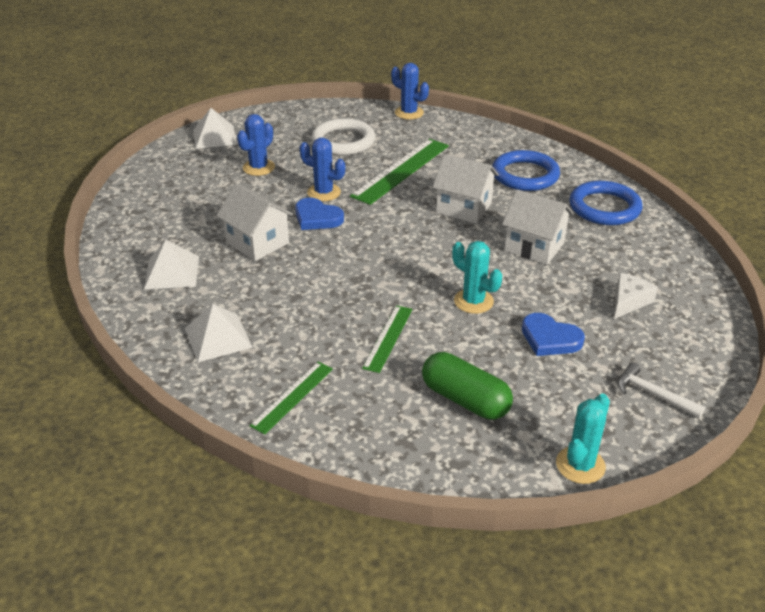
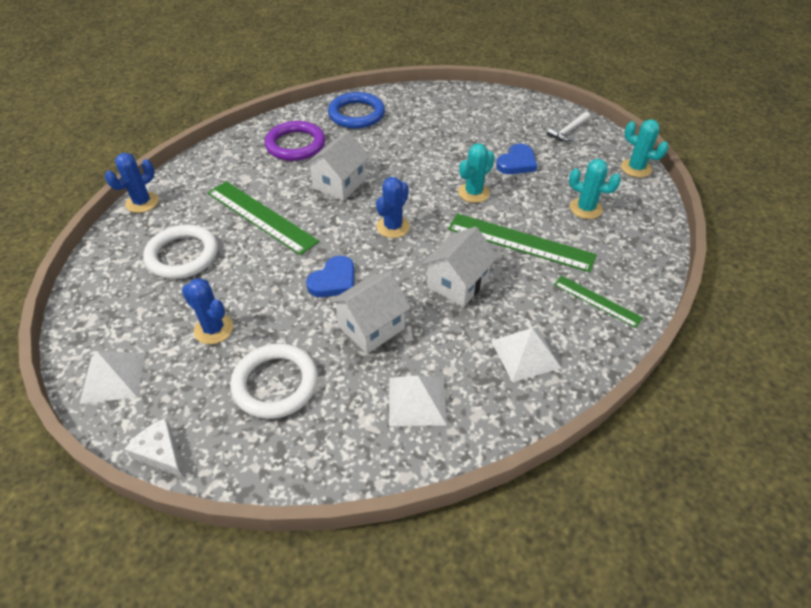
camera: 85 degrees left, 10 degrees up
blue cactus [299,138,345,201] -> blue cactus moved to [376,177,410,238]
green ruler [362,305,412,373] -> green ruler [448,213,597,272], size x1.77
green capsule [422,352,513,420] -> turquoise cactus [569,159,621,219]
blue ring [492,150,560,191] -> purple ring [265,121,325,161]
white house [502,189,574,265] -> white house moved to [422,226,498,307]
white cheese [614,273,658,319] -> white cheese moved to [124,418,184,478]
none -> white ring [230,343,318,419]

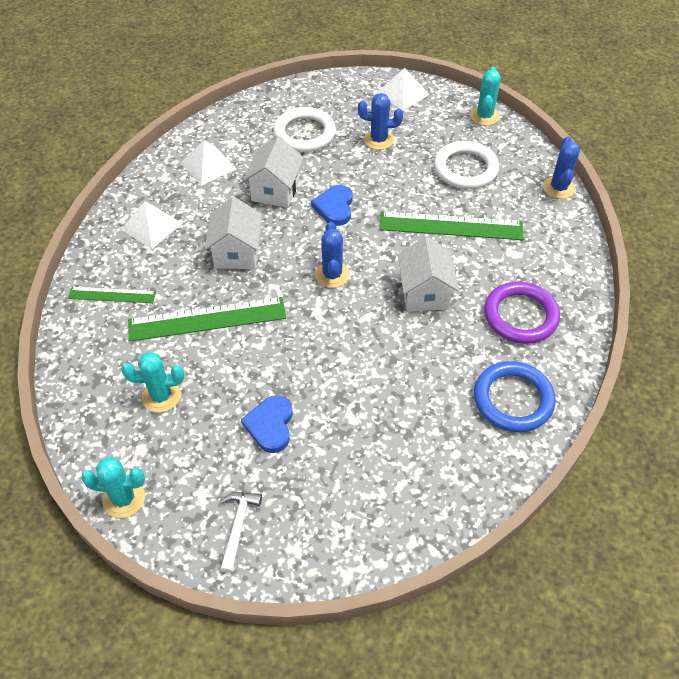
camera: 145 degrees right, 5 degrees up
white cheese [124,418,184,478] -> none
turquoise cactus [458,143,495,203] -> turquoise cactus moved to [470,67,501,126]

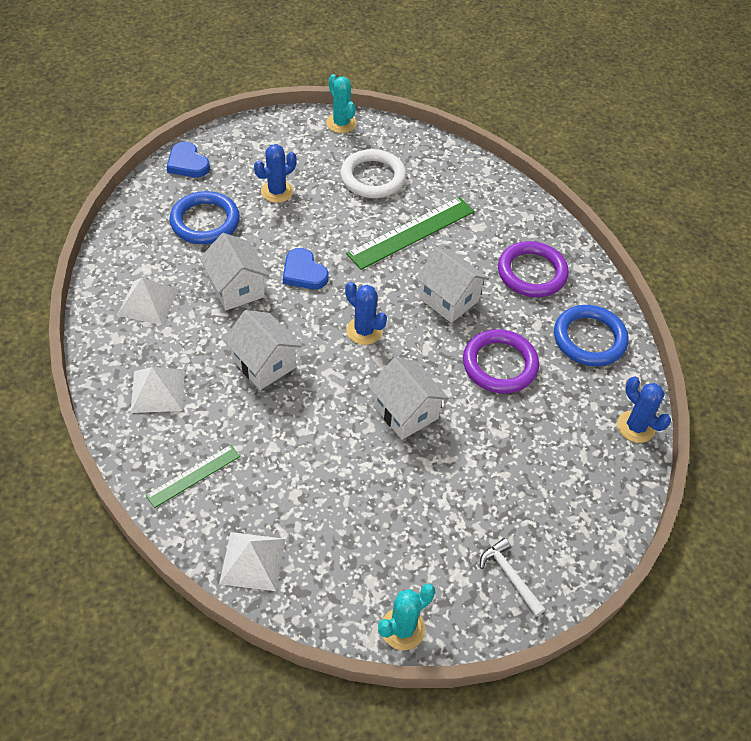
camera: 45 degrees left, 0 degrees up
turquoise cactus [121,352,184,413] -> none
green ruler [128,297,286,342] -> none
blue heart [241,395,293,453] -> blue heart moved to [166,142,210,178]
white ring [273,107,336,152] -> blue ring [169,191,240,244]
white pyramid [376,68,430,111] -> white pyramid moved to [219,532,286,591]
blue cactus [543,137,580,199] -> blue cactus moved to [617,377,671,443]
none -> white house [369,358,449,440]
none -> purple ring [463,329,539,394]

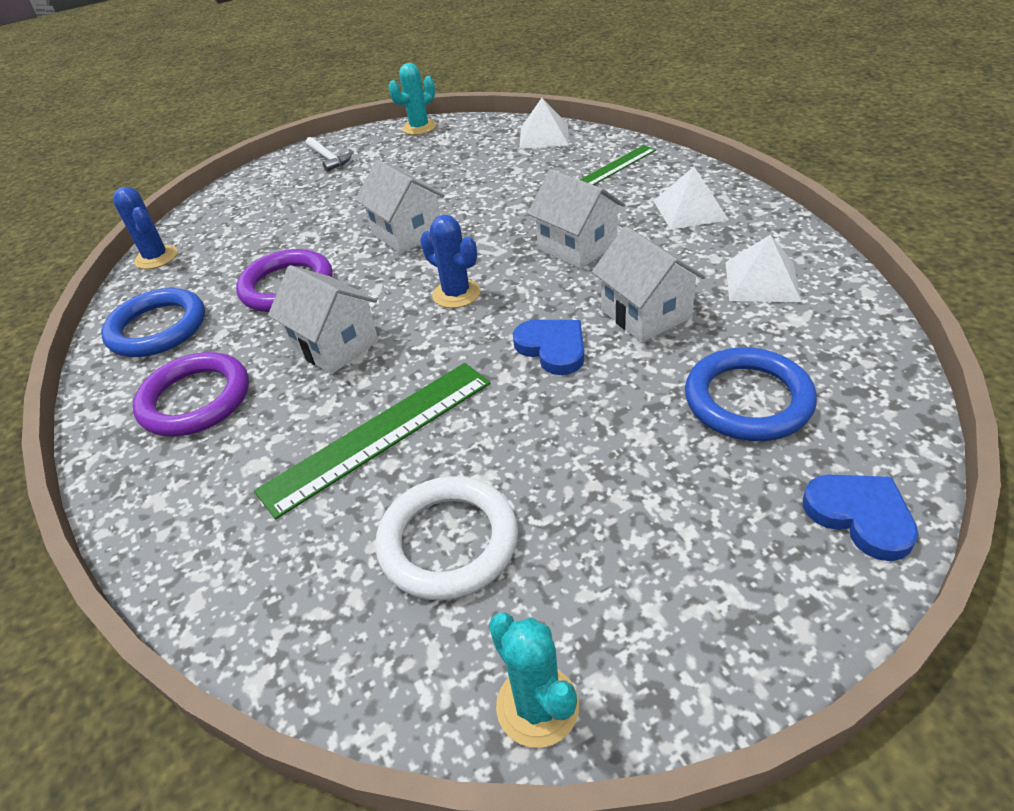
camera: 175 degrees left, 10 degrees down
blue cactus [254,144,297,203] -> none

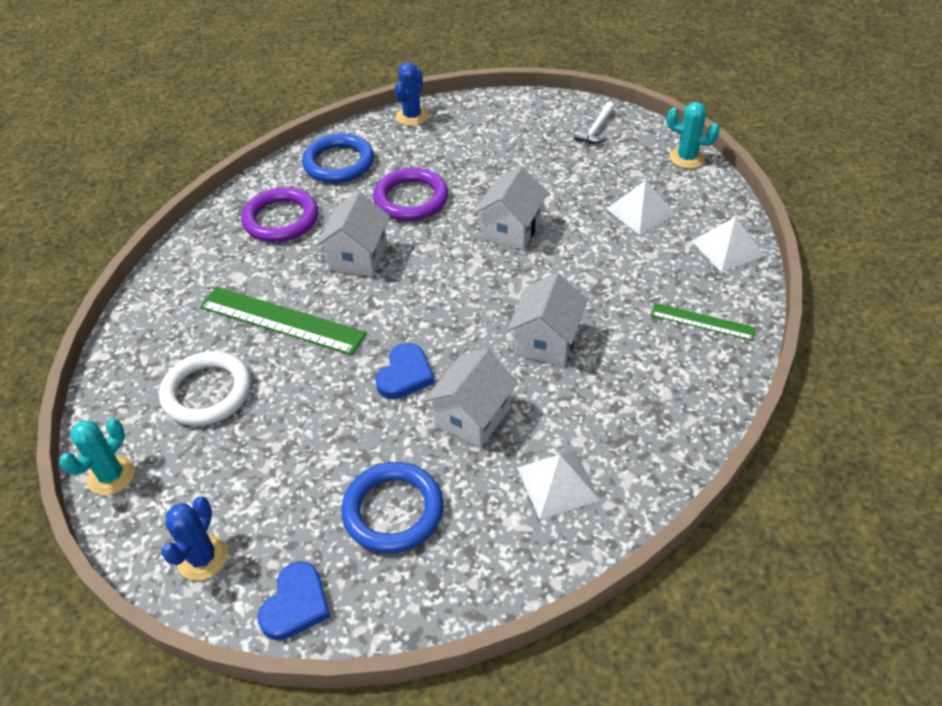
camera: 60 degrees right, 5 degrees up
blue cactus [420,215,480,308] -> blue cactus moved to [161,497,228,581]
white pyramid [653,167,729,230] -> white pyramid moved to [607,180,677,235]

